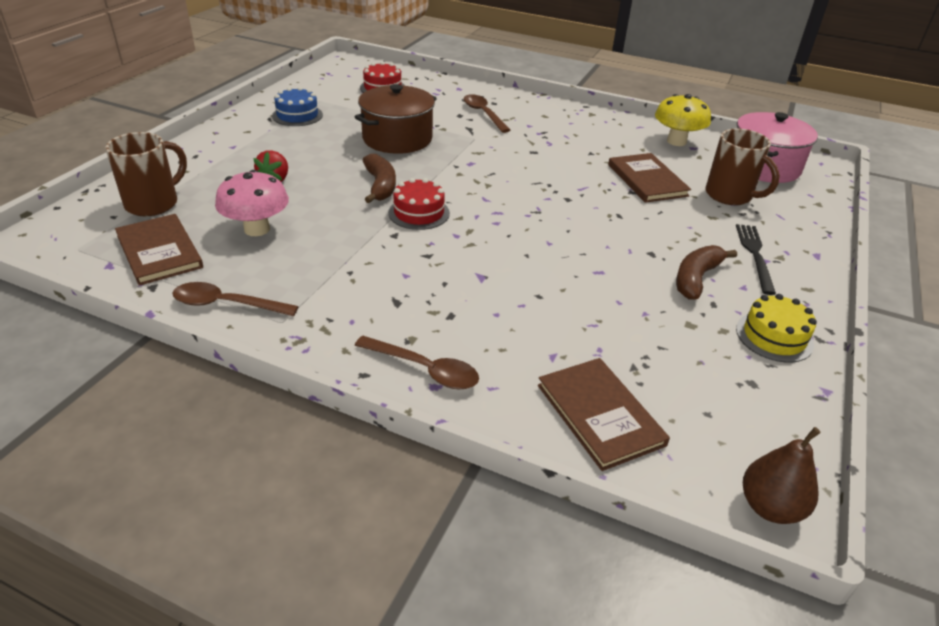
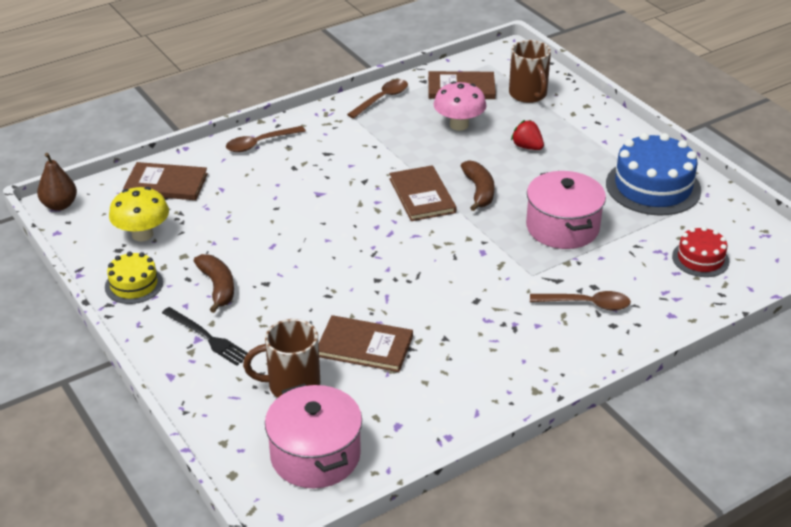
camera: 125 degrees right, 0 degrees up
blue cake [272,87,323,126] -> blue cake [606,133,701,216], size x1.80
brown pot [355,84,437,154] -> pink pot [526,171,606,249]
brown banana [362,154,396,203] -> brown banana turned 120 degrees counterclockwise [461,160,495,211]
red cake [388,178,450,230] -> brown book [389,165,457,221]
yellow mushroom [655,94,711,146] -> yellow mushroom moved to [109,187,169,241]

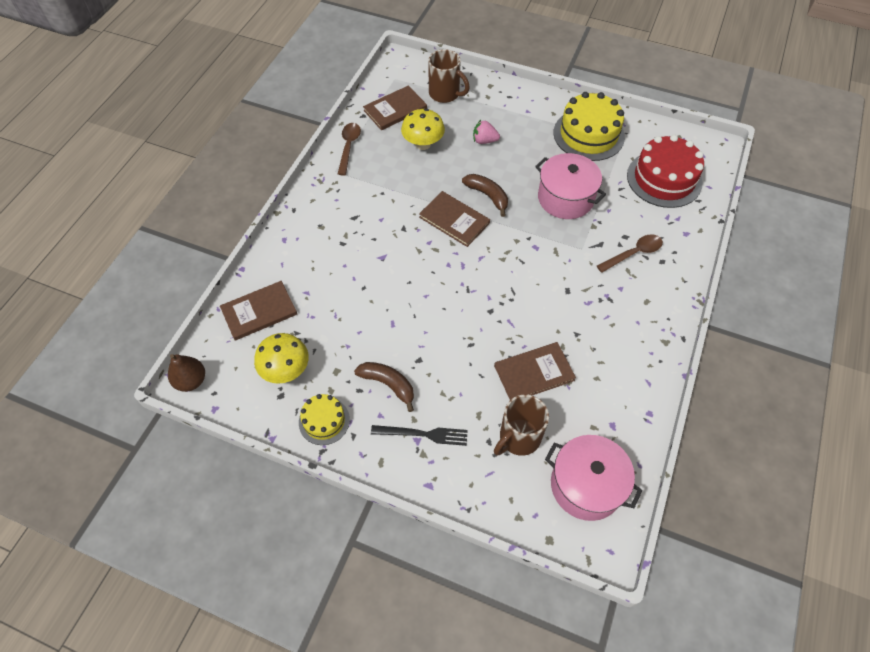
camera: 35 degrees left, 20 degrees up
brown spoon [226,126,306,152] -> none
pink mushroom [434,81,487,131] -> yellow mushroom [401,109,445,150]
red strawberry [511,120,544,150] -> pink strawberry [473,120,500,144]
blue cake [606,133,701,216] -> yellow cake [553,92,625,161]
red cake [672,226,730,277] -> red cake [627,135,704,208], size x1.80

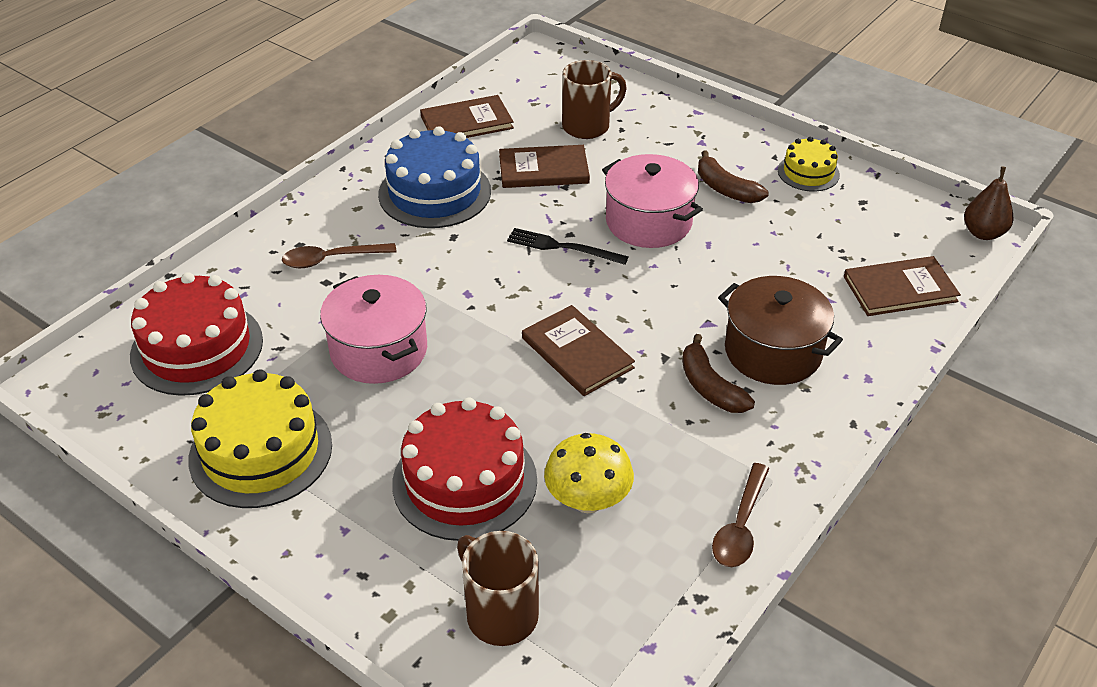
camera: 165 degrees left, 15 degrees down
yellow mushroom [254,333,309,384] -> none
brown book [363,86,427,130] -> brown book moved to [420,95,514,138]
black fork [371,425,468,446] -> black fork moved to [507,228,628,265]
brown banana [462,174,508,217] -> brown banana moved to [682,334,755,413]
pink strawberry [473,120,500,144] -> red cake [392,398,537,541]
pink pot [545,435,643,521] -> pink pot moved to [602,154,703,248]
none -> blue cake [378,126,491,228]
none -> brown pot [718,276,843,385]

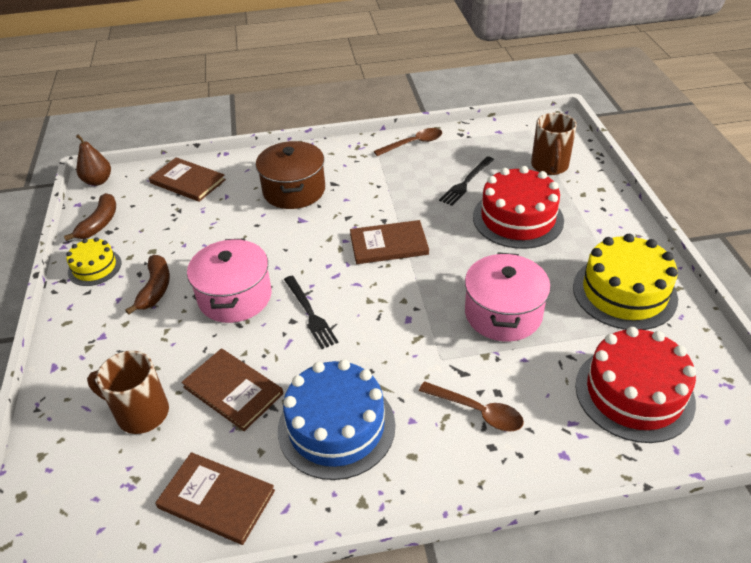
camera: 135 degrees left, 0 degrees up
brown book [522,305,635,396] -> brown book turned 75 degrees clockwise [350,220,429,264]
yellow mushroom [544,433,634,513] -> black fork [439,156,494,206]
brown banana [682,334,755,413] -> brown banana moved to [64,193,116,241]

